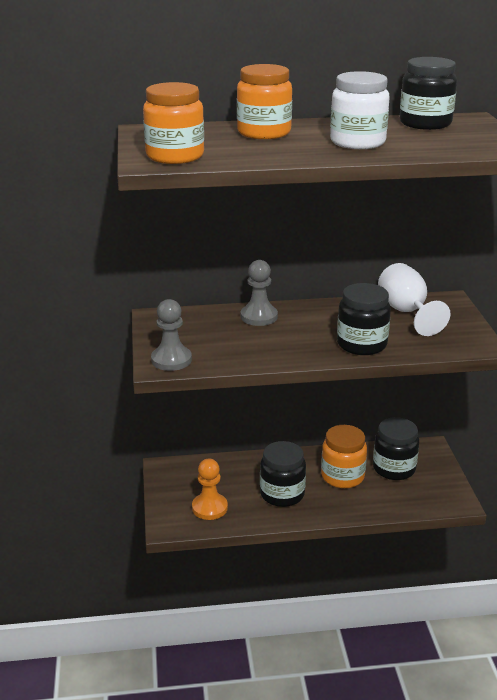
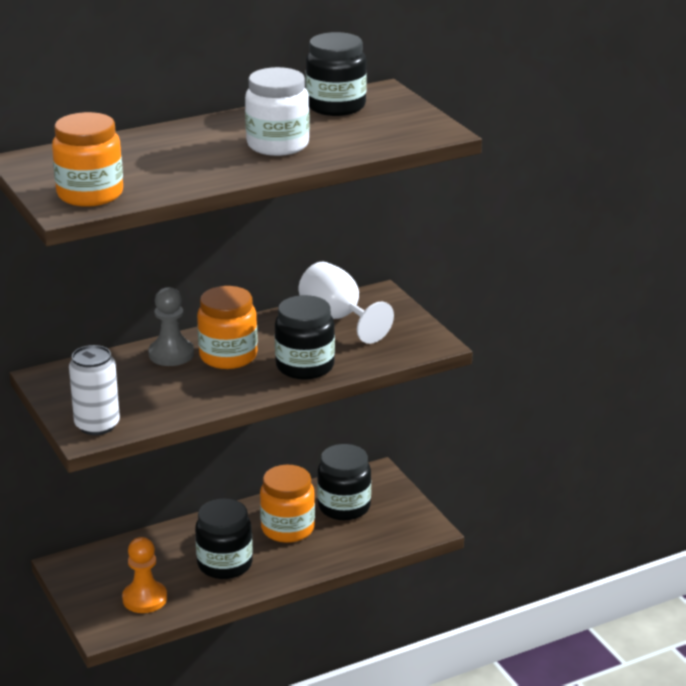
camera: 20 degrees left, 0 degrees up
grey pawn [151,299,192,371] -> white can [69,345,120,435]
orange jar [237,64,292,139] -> orange jar moved to [197,286,258,369]

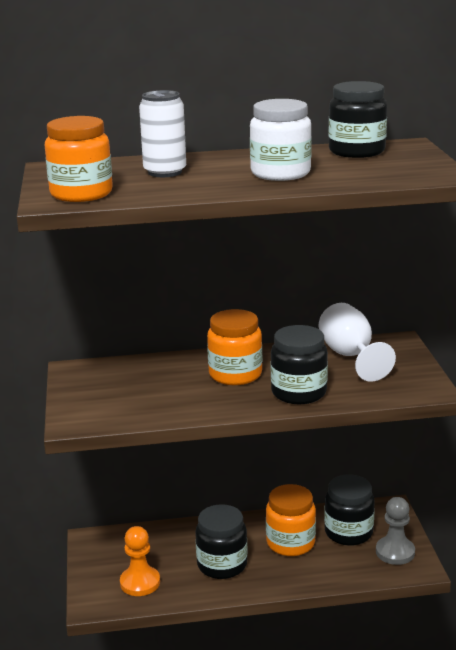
camera: 20 degrees right, 5 degrees down
white can [69,345,120,435] -> white can moved to [139,90,186,177]
grey pawn [148,287,194,366] -> grey pawn moved to [376,497,415,565]

